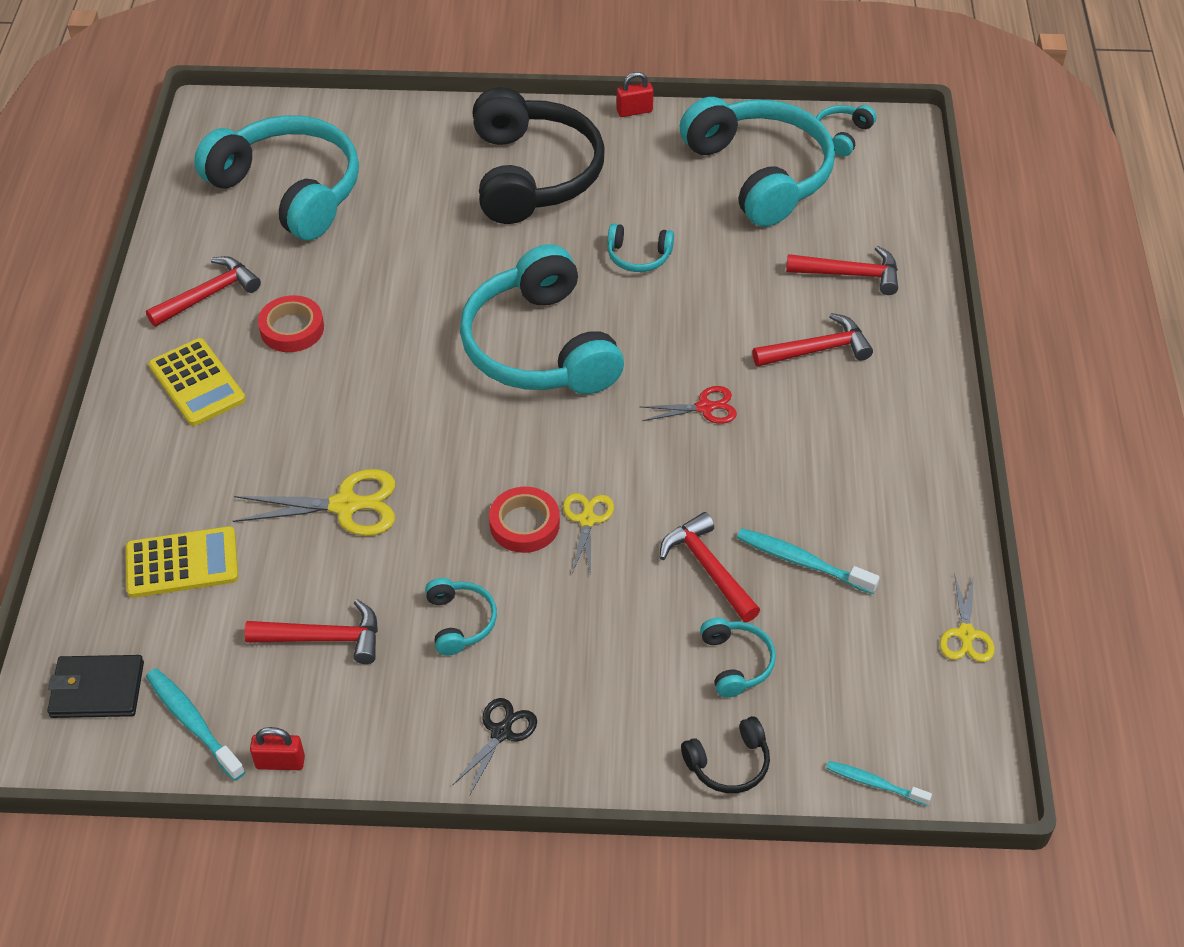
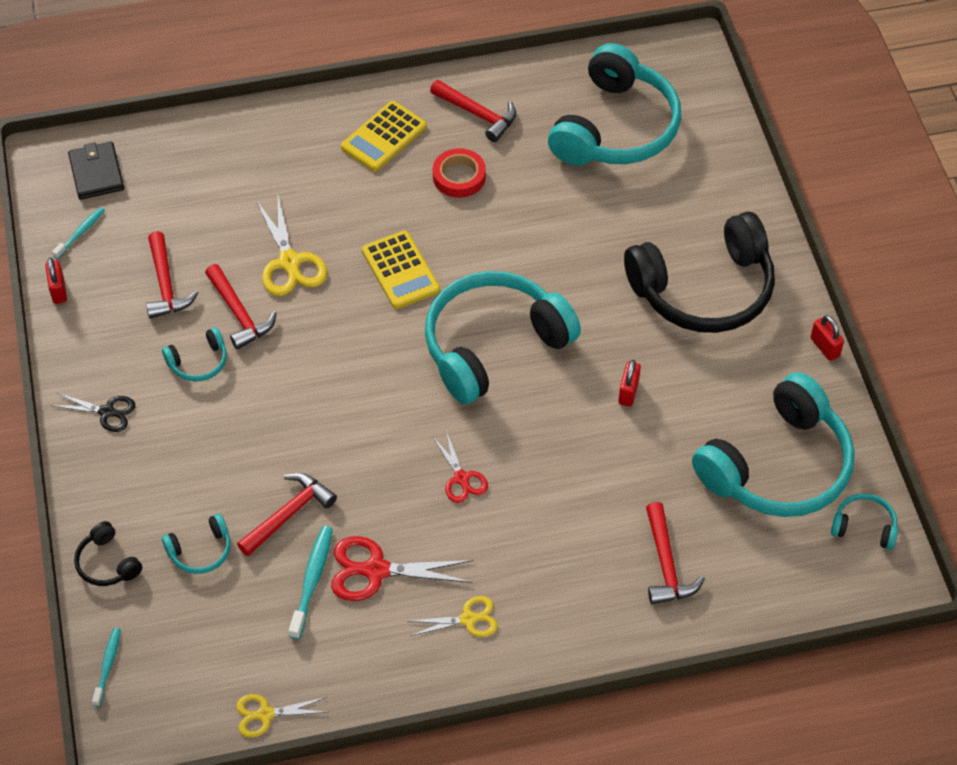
camera: 75 degrees right, 5 degrees up
yellow calculator [126,526,238,598] -> yellow calculator moved to [362,230,440,309]
turquoise toothbrush [146,668,245,781] -> turquoise toothbrush [52,207,105,259], size x0.65
red tape [489,487,560,553] -> none
yellow scissors [563,493,614,575] -> yellow scissors moved to [409,596,498,637]
turquoise headphones [607,223,674,272] -> red padlock [618,360,641,407]
red hammer [753,313,873,366] -> red hammer moved to [205,264,277,350]
none -> red scissors [331,536,474,601]

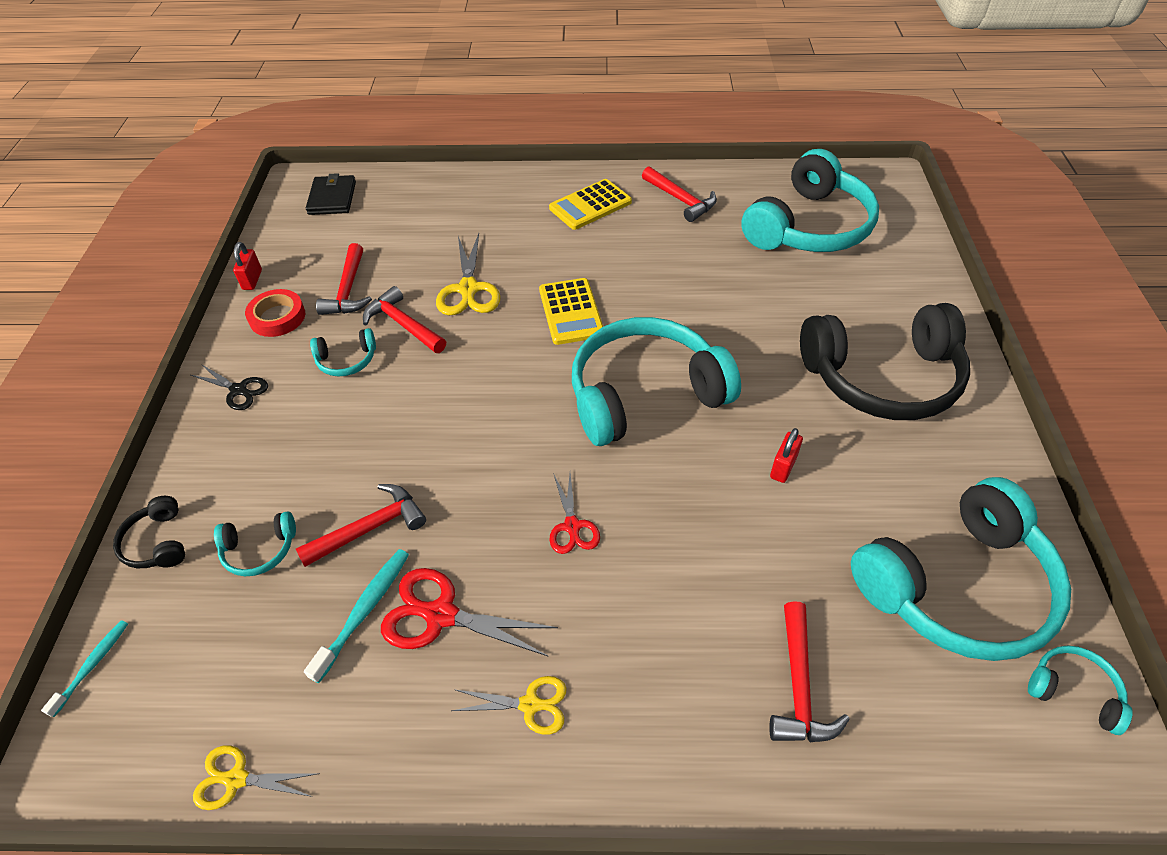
camera: 15 degrees right, 5 degrees down
turquoise toothbrush [52,207,105,259] -> none
red hammer [205,264,277,350] -> red hammer turned 150 degrees clockwise [363,286,446,353]
red tape [433,148,486,198] -> red tape moved to [245,289,305,337]
red padlock [810,315,844,361] -> none

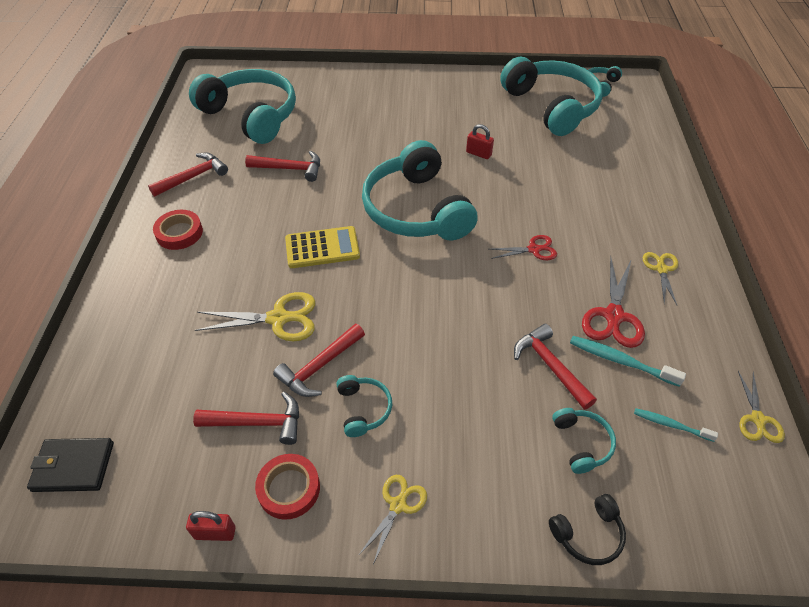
camera: 90 degrees left, 0 degrees up
turquoise toothbrush [41,620,128,717] -> turquoise toothbrush moved to [634,408,718,442]
black scissors [191,364,268,410] -> yellow scissors [358,475,427,564]
yellow calculator [549,179,632,230] -> red tape [153,210,203,250]
red hammer [769,601,850,742] -> red hammer moved to [245,151,320,182]
black headphones [800,303,970,420] -> none

